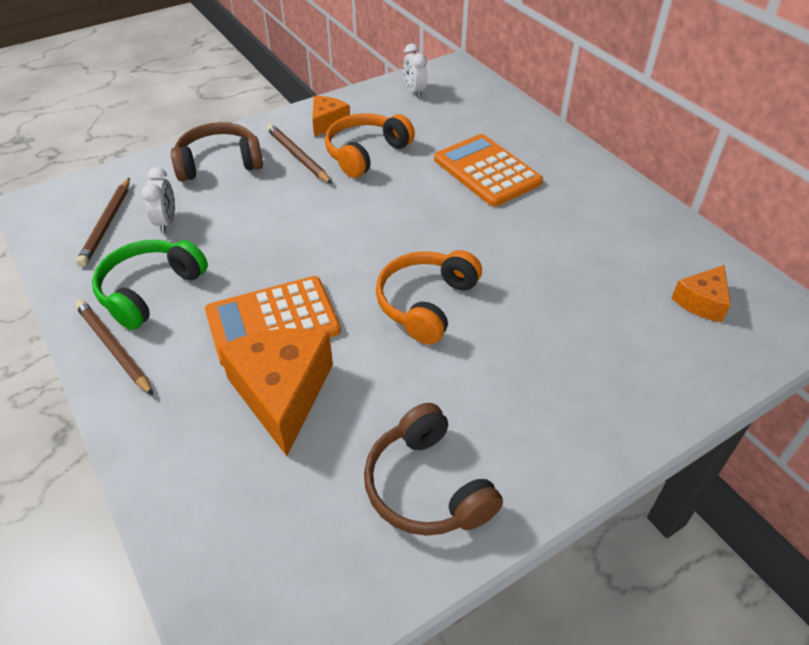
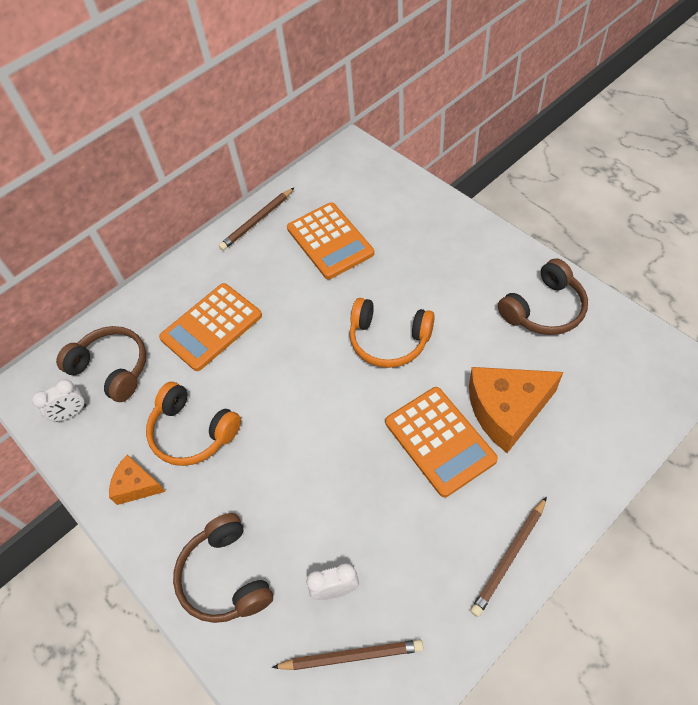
camera: 95 degrees left, 10 degrees up
green headphones [92,240,208,330] -> none
brown pencil [266,124,332,184] -> brown pencil moved to [218,188,294,251]
orange cheese [672,265,731,322] -> none
none -> brown headphones [56,326,146,402]
none -> orange calculator [287,202,374,279]

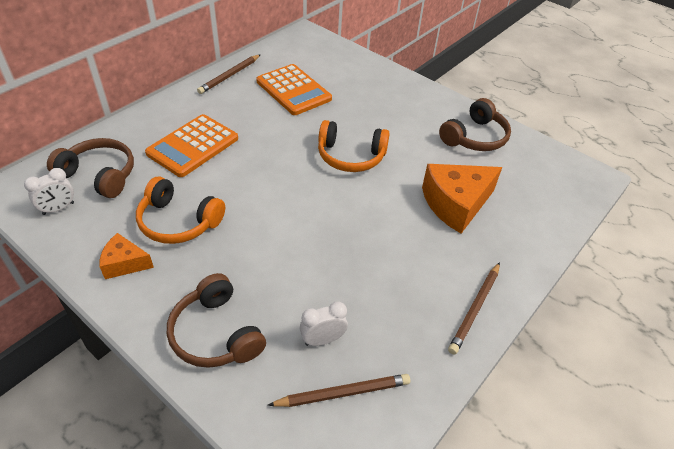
camera: 15 degrees left, 10 degrees down
orange calculator [385,387,498,497] -> none

